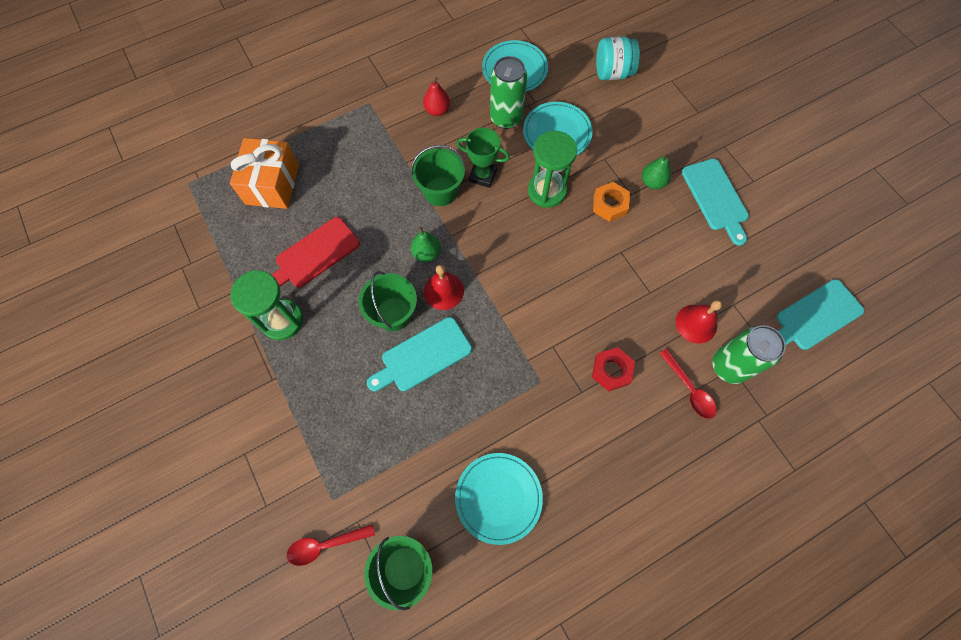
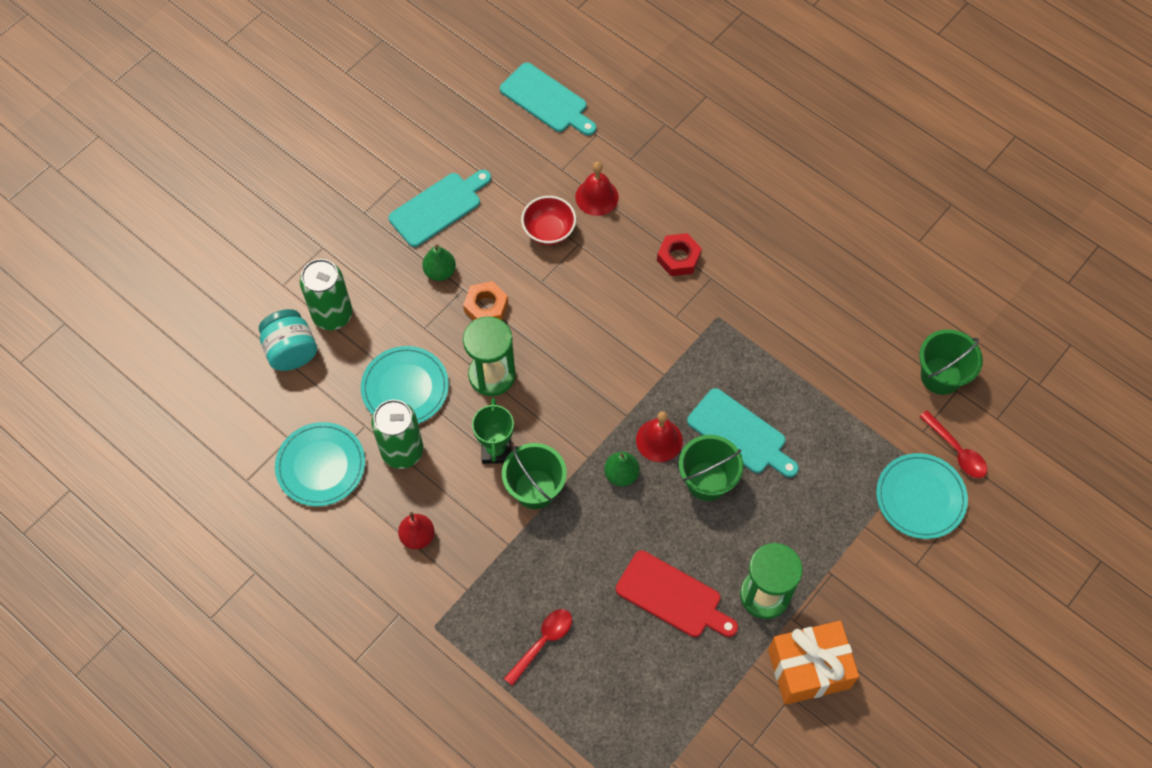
camera: 110 degrees left, 5 degrees down
orange gift [230,138,299,209] -> orange gift moved to [768,621,859,705]
turquoise plate [455,453,543,545] -> turquoise plate moved to [876,453,968,539]
red spoon [659,349,716,419] -> red spoon moved to [504,609,572,686]
green can [712,326,786,384] -> green can moved to [300,259,353,330]
none -> red bowl [521,196,576,245]

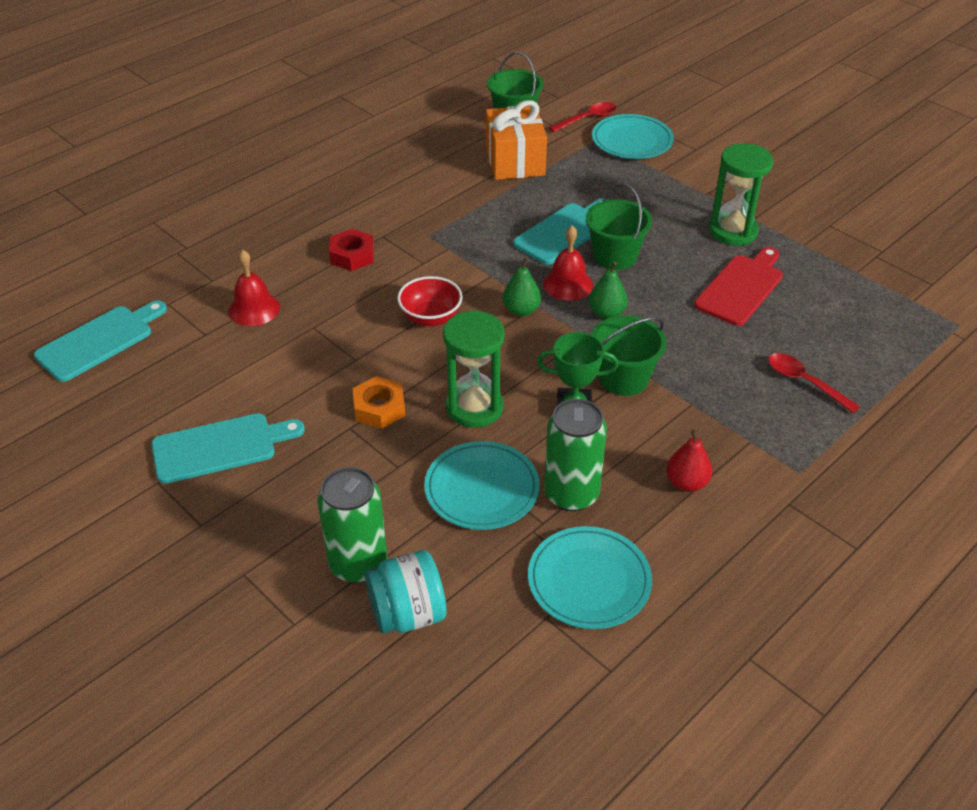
camera: 85 degrees left, 20 degrees down
turquoise cutting board [388,170,491,247] -> turquoise cutting board turned 105 degrees clockwise [151,413,304,484]
green pear [422,245,456,281] -> green pear moved to [503,257,541,316]
red bowl [521,196,576,245] -> red bowl moved to [397,276,463,326]
orange gift [768,621,859,705] -> orange gift moved to [486,100,547,180]

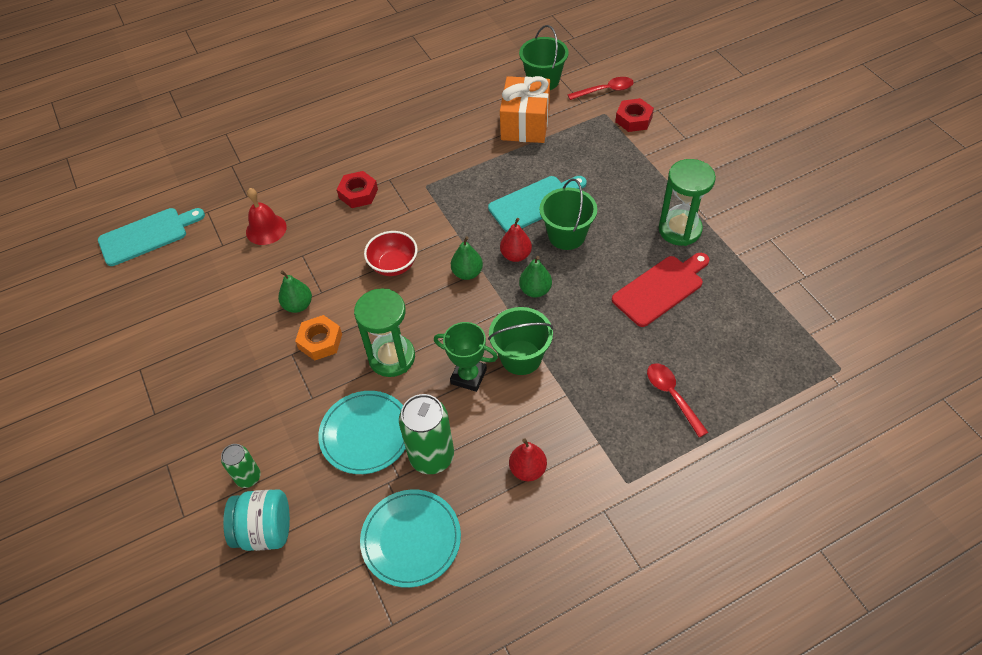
camera: 20 degrees right, 10 degrees up
turquoise cutting board [151,413,304,484] -> none
green can [317,467,387,583] -> green can [221,444,261,488], size x0.57
red bell [543,226,593,301] -> red pear [500,218,532,262]
turquoise plate [592,114,674,159] -> red nut [615,98,654,132]
none -> green pear [278,271,312,313]

